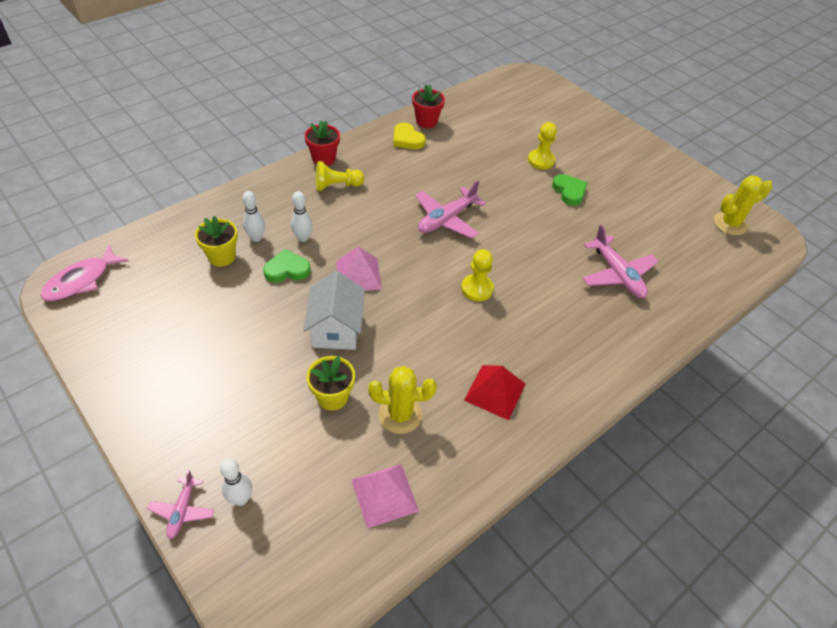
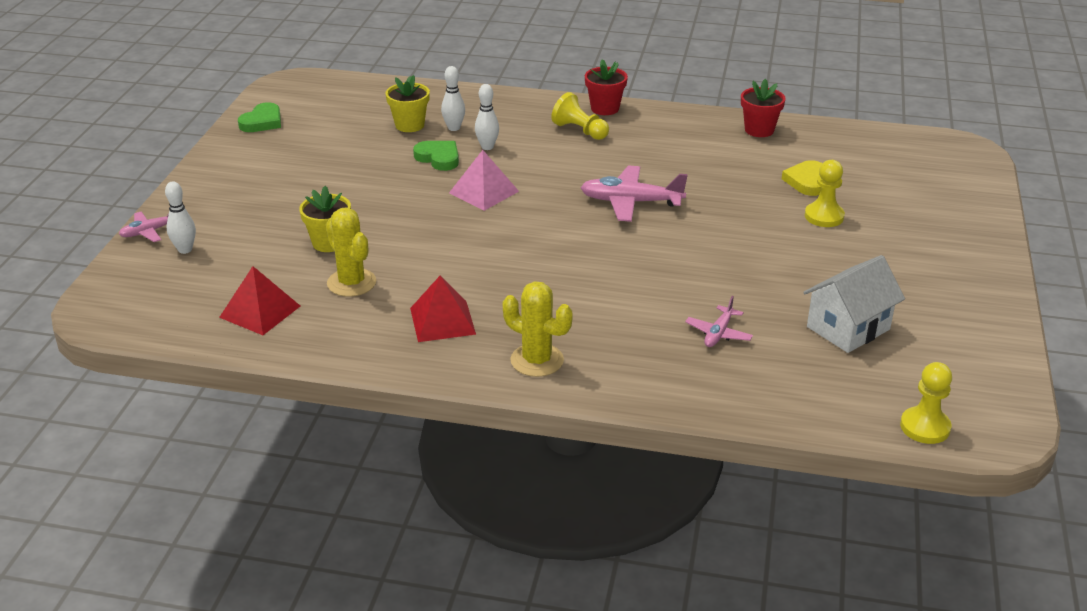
camera: 55 degrees right, 15 degrees down
pink fish [41,245,129,301] -> none
white house [303,271,365,350] -> white house moved to [803,255,905,353]
pink pyramid [351,464,419,529] -> red pyramid [219,266,300,335]
yellow heart [393,123,426,149] -> yellow heart moved to [782,160,822,196]
yellow pawn [461,249,494,301] -> yellow pawn moved to [900,362,952,444]
green heart [552,174,587,206] -> green heart moved to [238,102,281,132]
pink plane [582,225,659,298] -> pink plane [685,296,753,347], size x0.57
yellow cactus [714,176,773,235] -> yellow cactus moved to [503,281,573,377]

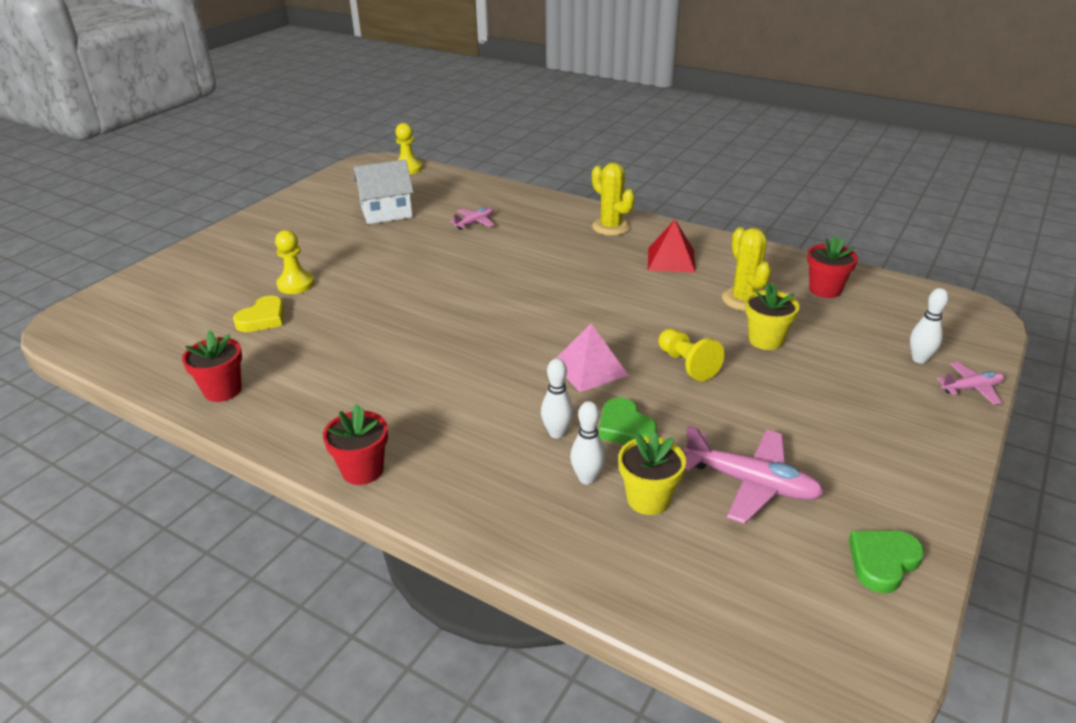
camera: 160 degrees left, 0 degrees up
red pyramid [219,266,300,335] -> red flower pot [807,236,858,298]
yellow pawn [551,92,609,140] -> yellow pawn moved to [659,329,724,381]
pink plane [580,165,688,222] -> pink plane moved to [684,425,824,524]

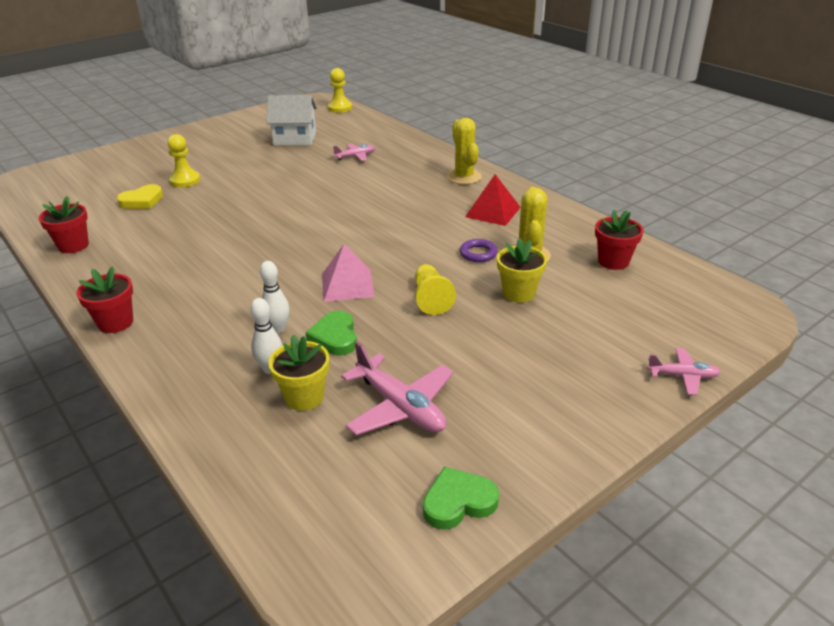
camera: 20 degrees right, 0 degrees up
white bowling pin [910,288,949,364] -> none
none -> purple ring [460,239,498,262]

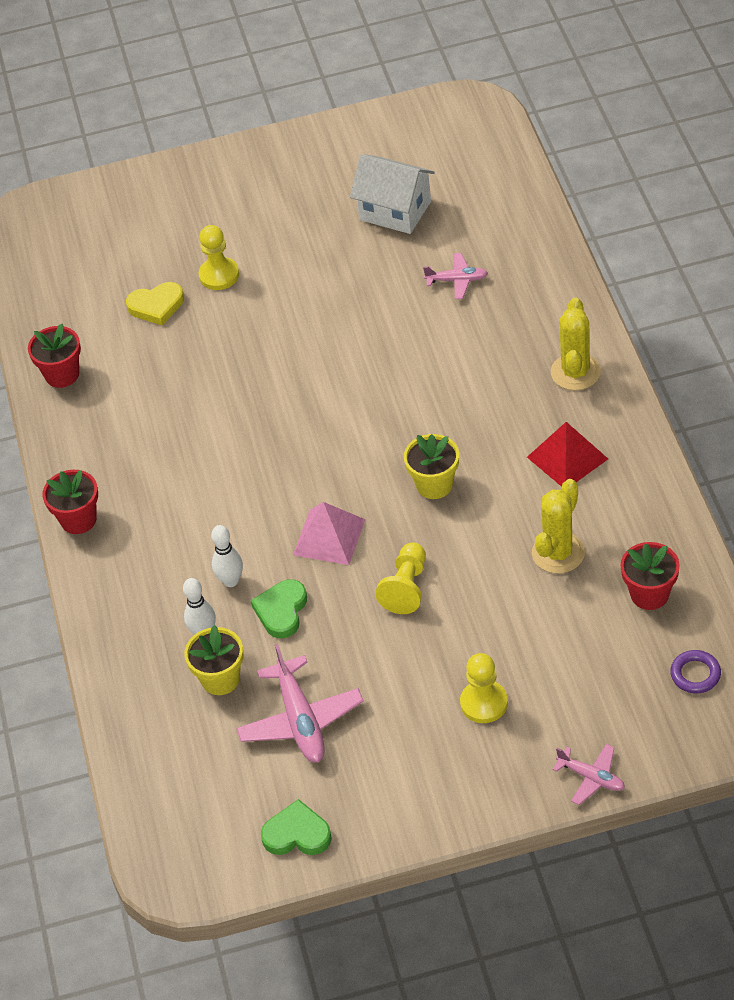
camera: 30 degrees right, 15 degrees up
yellow pawn [328,68,352,113] -> yellow pawn moved to [460,653,508,723]
purple ring [460,239,498,262] -> purple ring moved to [670,650,721,693]
yellow flower pot [497,238,547,303] -> yellow flower pot moved to [404,434,459,499]

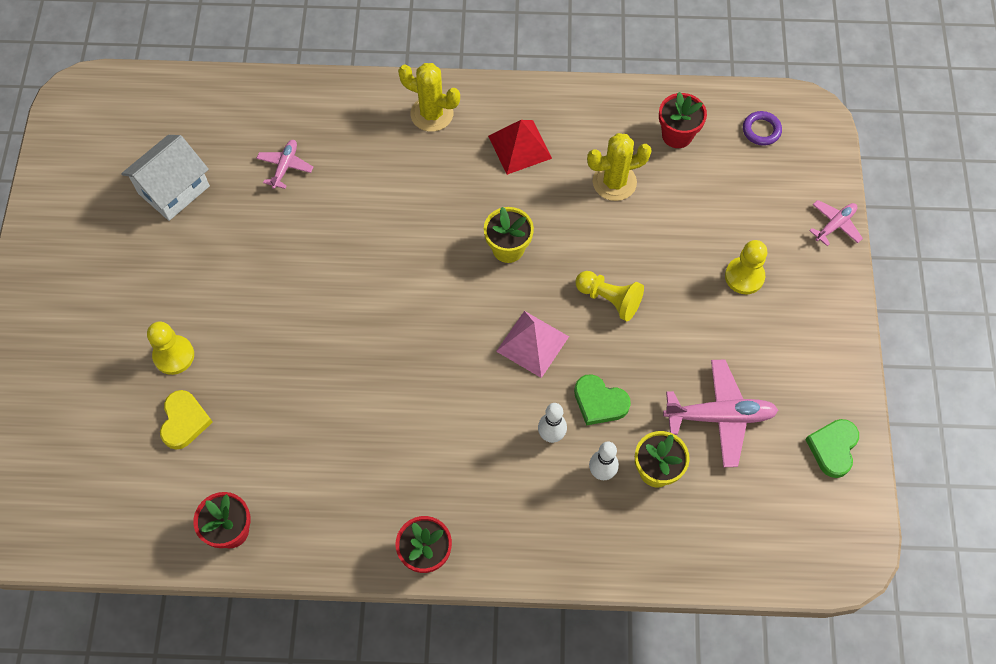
camera: 80 degrees left, 15 degrees up
yellow cactus [532,479,585,574] -> yellow cactus turned 60 degrees counterclockwise [587,133,652,201]

